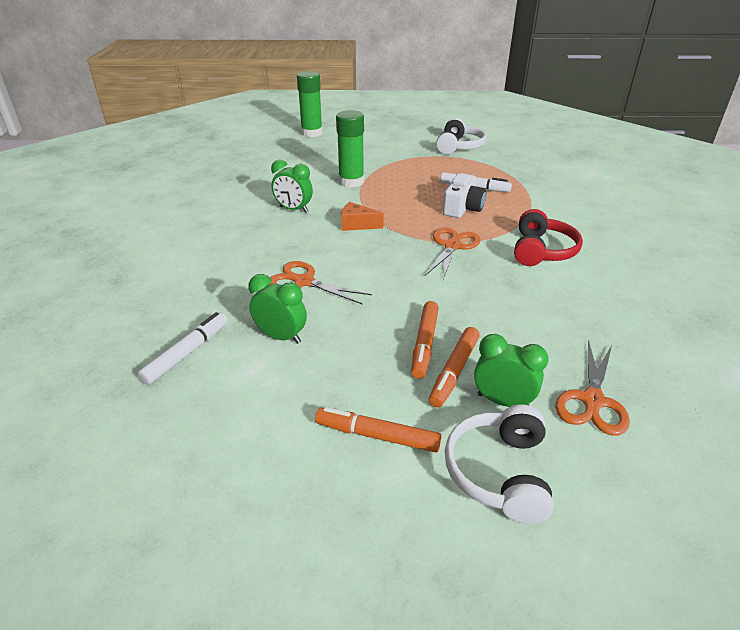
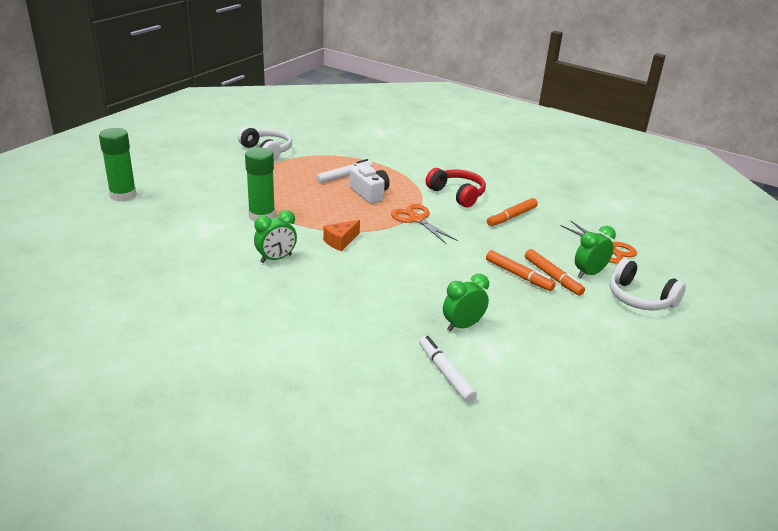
camera: 60 degrees left, 5 degrees down
orange scissors [268,261,372,305] -> none
orange marker [315,407,441,453] -> orange marker moved to [487,198,538,226]

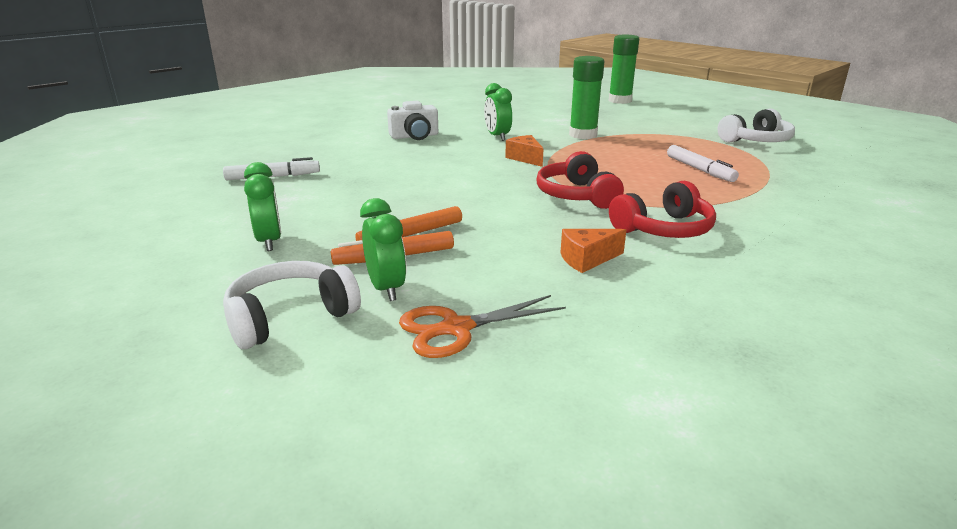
camera: 105 degrees right, 5 degrees down
white camera [349,164,390,204] -> white camera moved to [387,101,438,140]
orange scissors [391,204,458,244] -> red headphones [536,151,624,209]
green clock [443,274,489,332] -> green clock moved to [244,162,281,251]
orange marker [487,198,538,226] -> orange cheese [560,229,626,273]

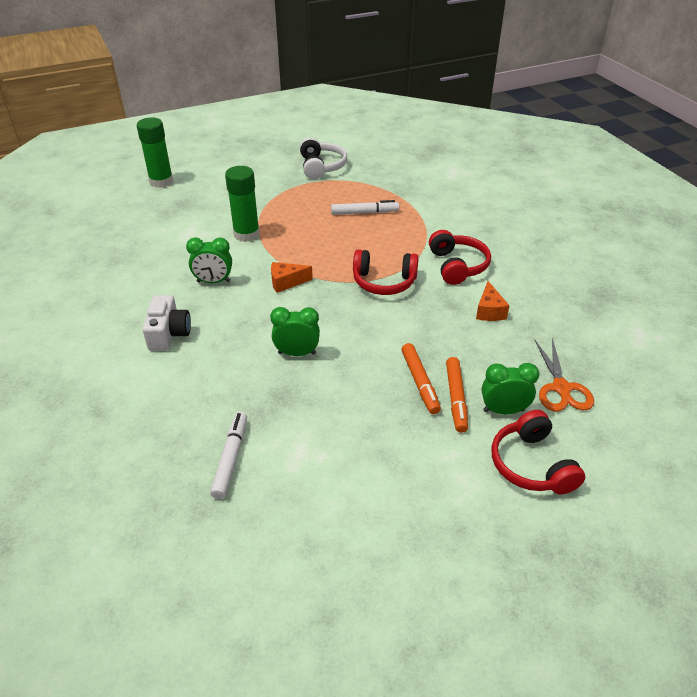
camera: 70 degrees left, 15 degrees up
white headphones [223,261,361,349] -> red headphones [491,410,585,494]
green clock [244,162,281,251] -> green clock moved to [270,307,320,356]

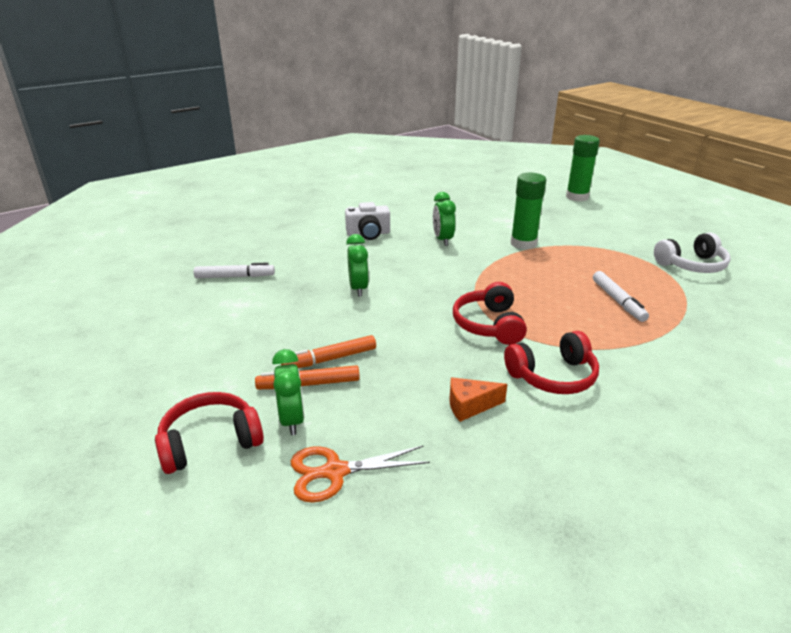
camera: 80 degrees right, 10 degrees down
orange cheese [271,262,313,293] -> none

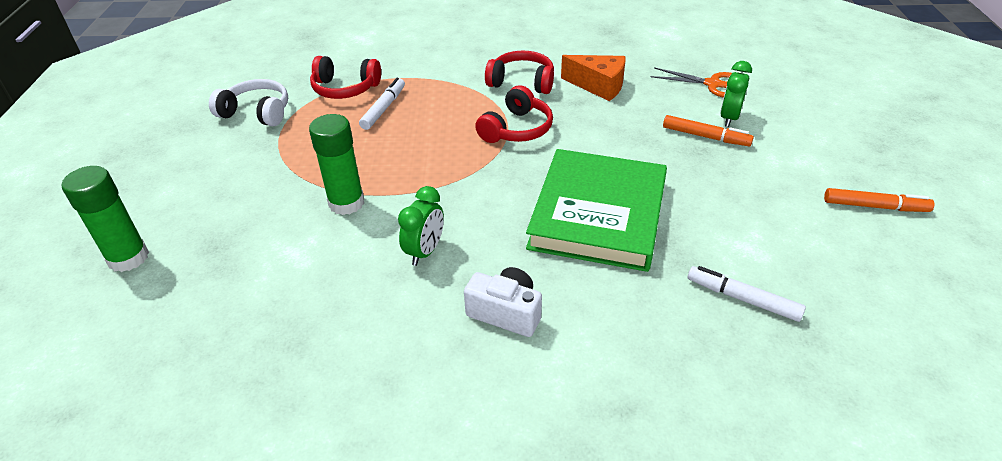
camera: 145 degrees left, 10 degrees up
red headphones [155,392,264,474] -> red headphones moved to [310,56,381,99]
orange marker [281,335,376,368] -> orange marker moved to [824,188,934,212]
green clock [346,234,369,297] -> green book [526,149,667,272]
orange cheese [449,377,507,422] -> orange cheese [561,55,625,101], size x1.51

